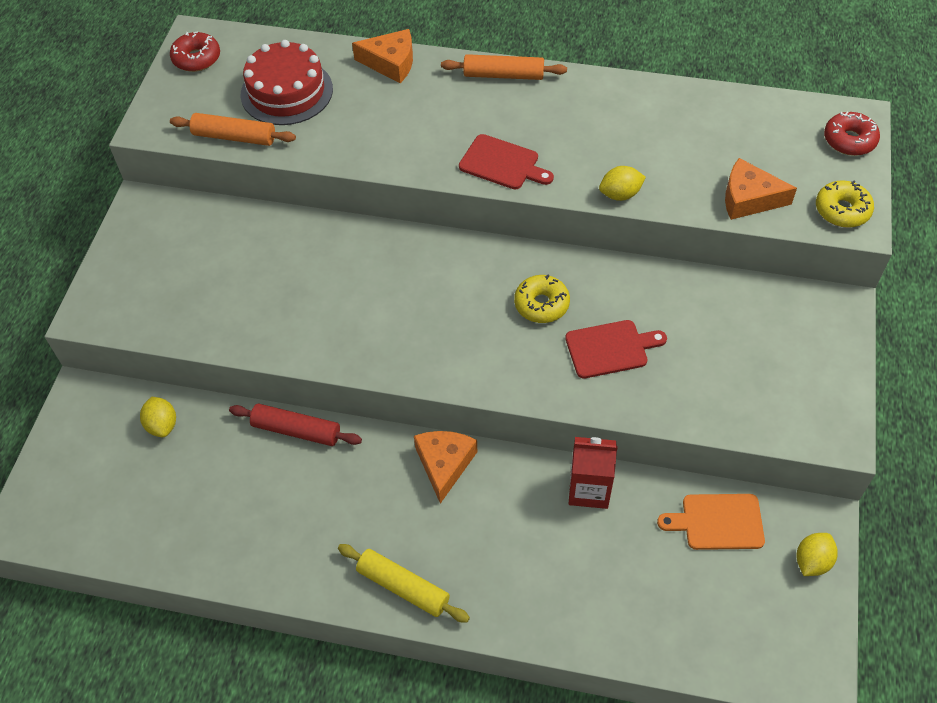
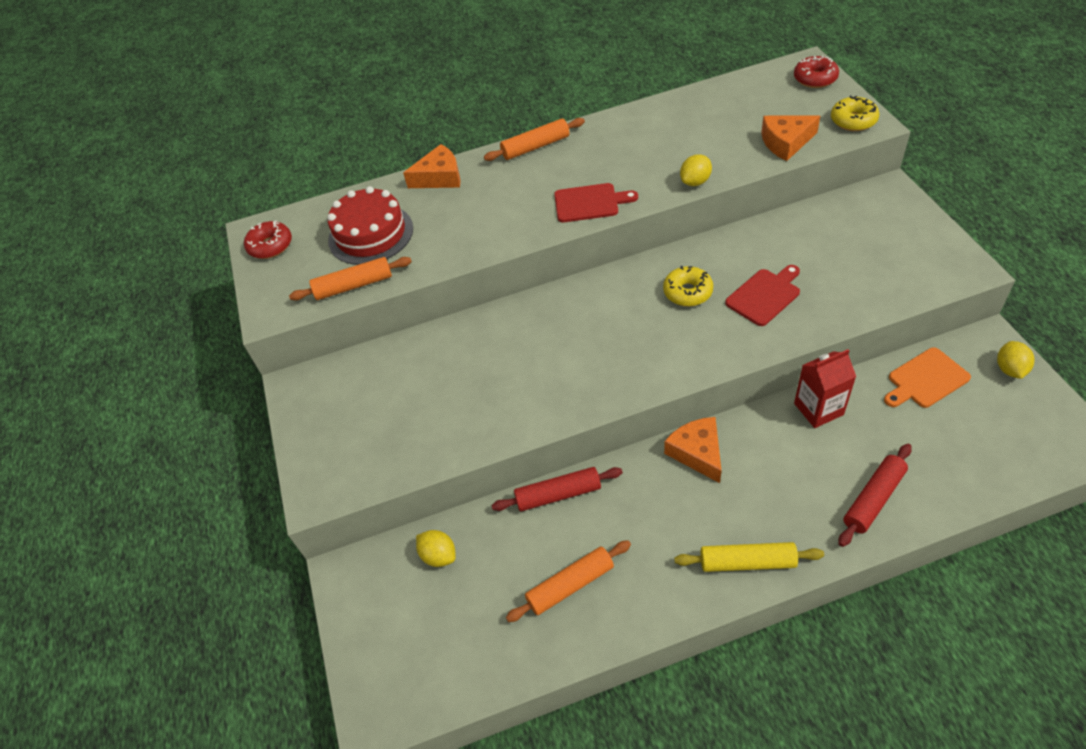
camera: 25 degrees left, 5 degrees down
none -> orange rolling pin [506,540,631,622]
none -> red rolling pin [838,444,912,547]

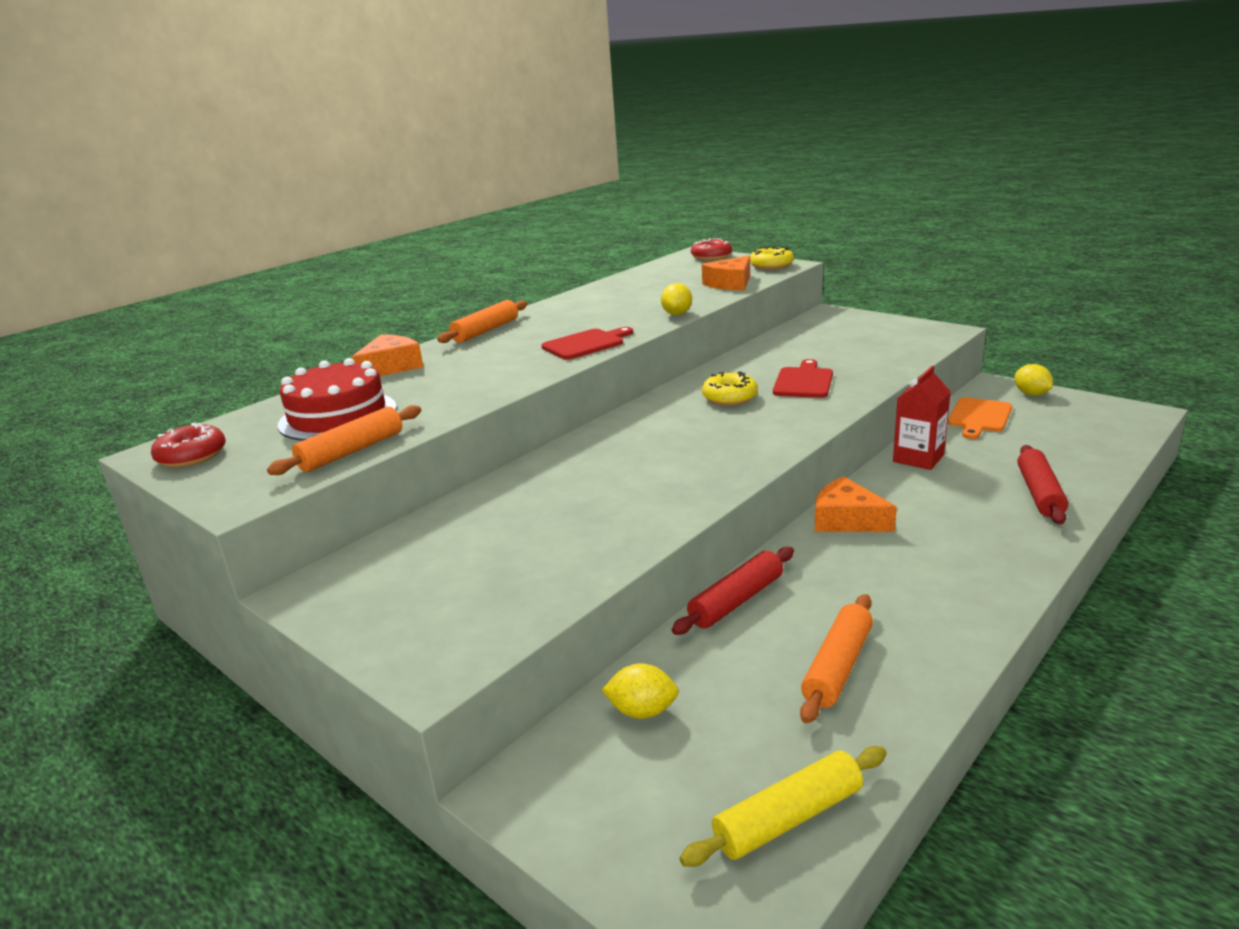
camera: 35 degrees left, 25 degrees down
yellow rolling pin [674,542,824,572] -> yellow rolling pin moved to [679,746,887,867]

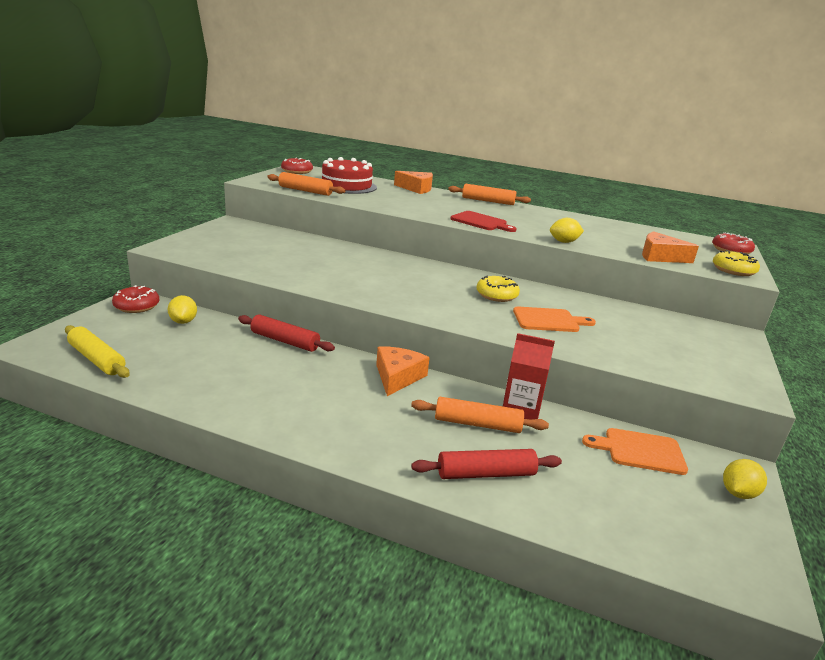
camera: 65 degrees right, 0 degrees up
red cutting board [773,359,833,398] -> orange cutting board [513,307,596,332]
orange rolling pin [800,594,873,723] -> orange rolling pin moved to [411,397,549,433]
none -> red donut [112,285,159,313]

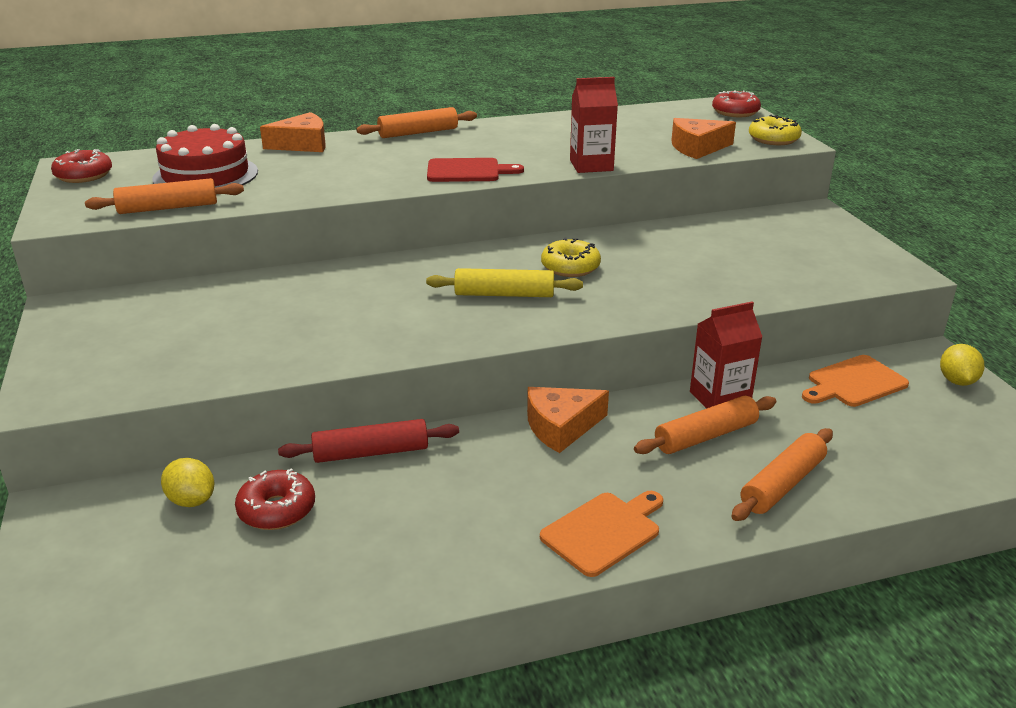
camera: 35 degrees left, 5 degrees up
yellow rolling pin [65,325,130,378] -> yellow rolling pin moved to [426,268,583,297]
red donut [112,285,159,313] -> red donut moved to [235,468,315,530]
orange cheese [376,346,430,396] -> orange cheese turned 90 degrees counterclockwise [527,387,609,453]
red rolling pin [411,449,562,479] -> orange rolling pin [731,428,833,521]
orange cutting board [513,307,596,332] -> orange cutting board moved to [540,491,663,577]
yellow lemon [550,218,584,243] -> red carton [570,77,618,173]

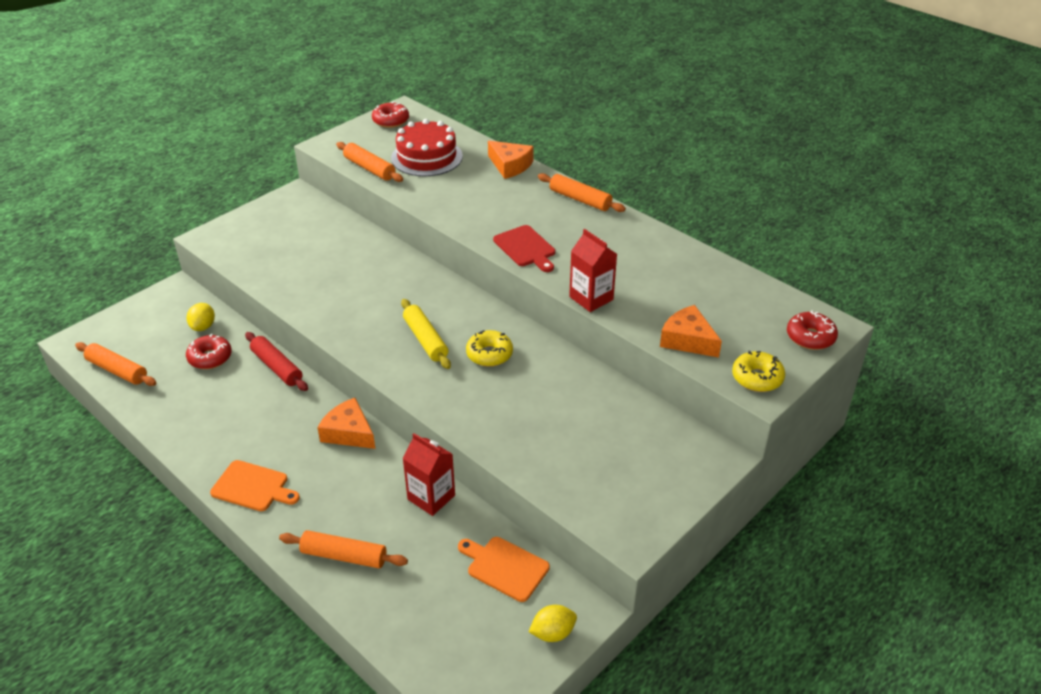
camera: 60 degrees right, 10 degrees up
orange rolling pin [634,396,776,454] -> orange rolling pin moved to [75,342,156,386]

